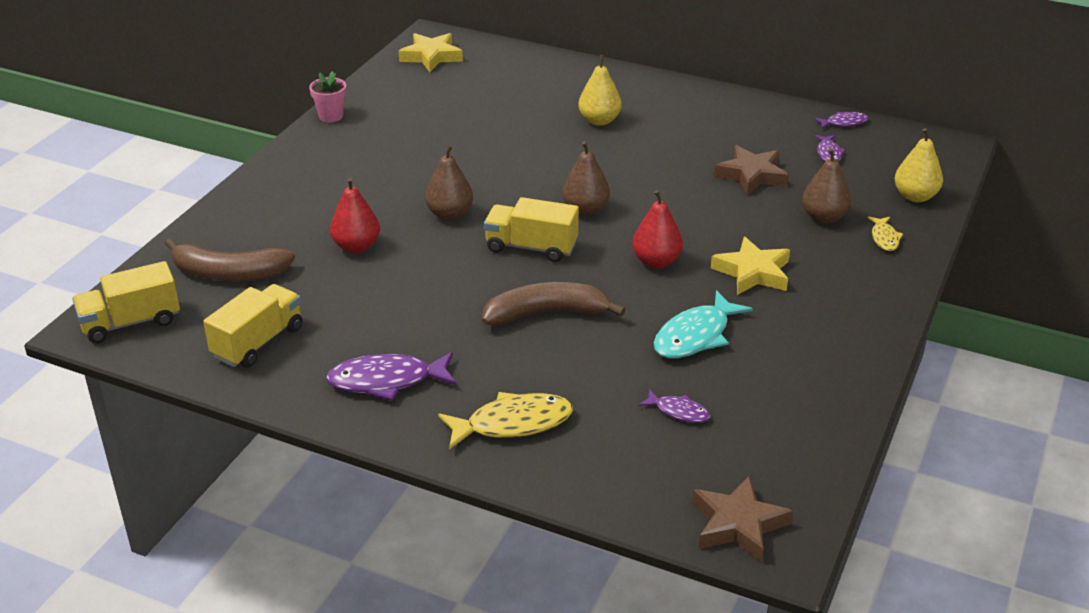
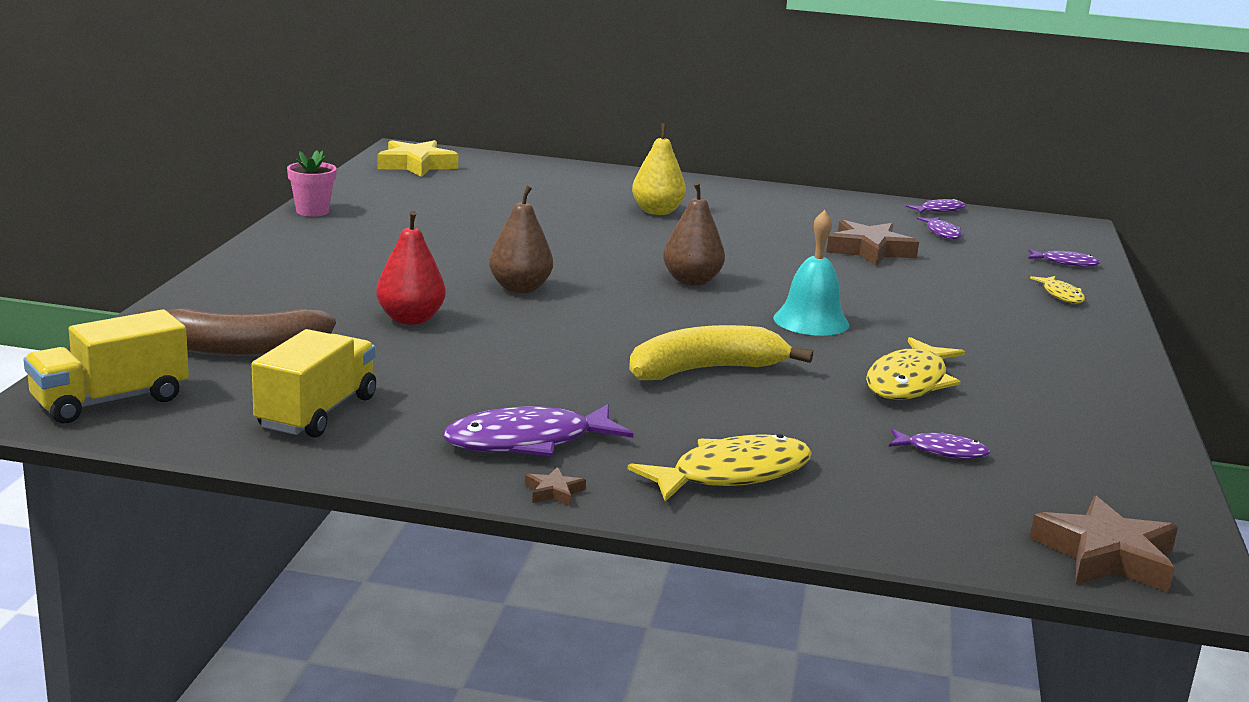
camera: 15 degrees left, 15 degrees down
brown banana [482,282,626,326] -> yellow banana [629,325,813,380]
yellow truck [484,197,579,262] -> none
red pear [632,190,683,268] -> turquoise bell [773,210,849,336]
turquoise fish [653,290,753,358] -> yellow fish [866,337,965,400]
yellow star [711,237,790,295] -> none
brown pear [802,148,851,224] -> none
yellow pear [894,128,943,202] -> purple fish [1028,249,1101,267]
none -> brown star [525,467,586,506]

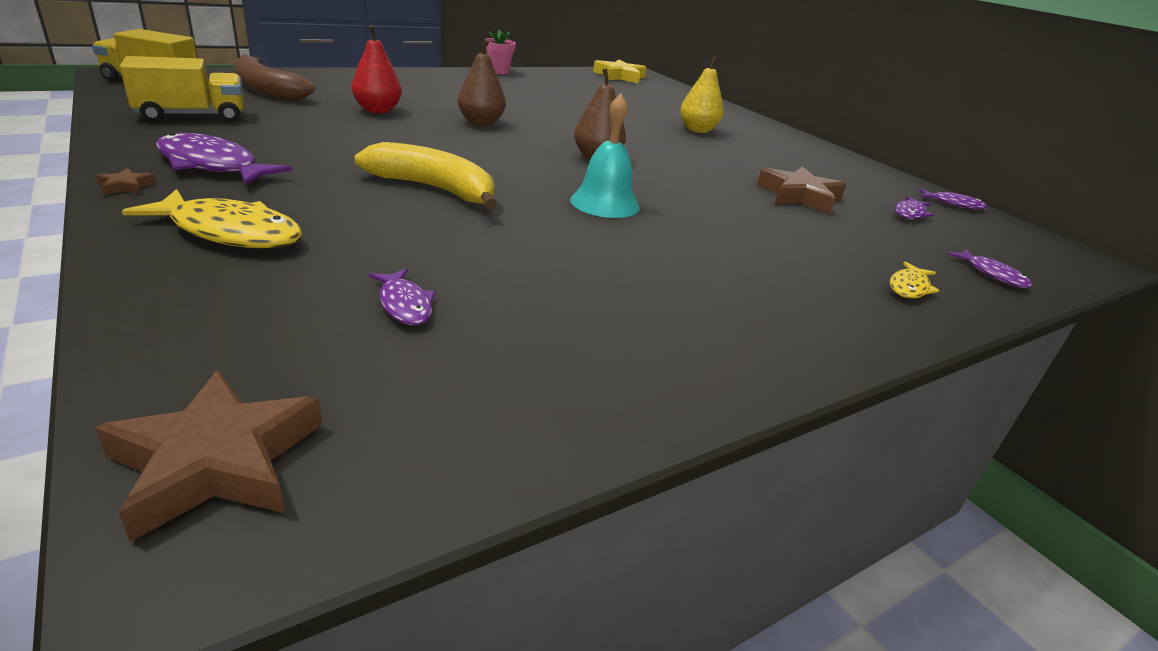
camera: 45 degrees right, 10 degrees up
yellow fish [866,337,965,400] -> none

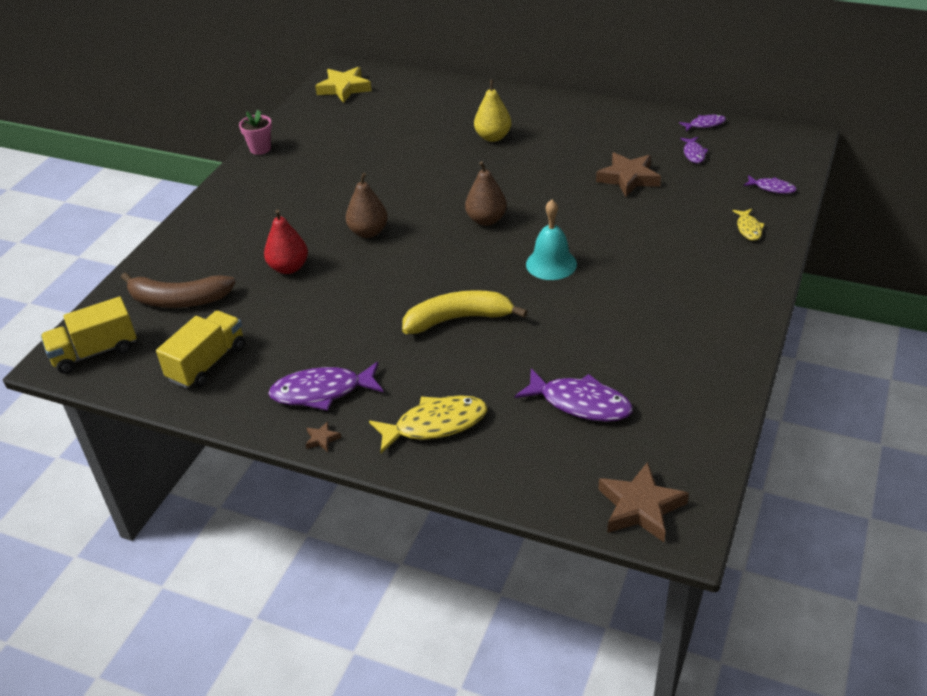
camera: 30 degrees left, 10 degrees up
purple fish [369,268,435,325] -> purple fish [514,368,633,422], size x1.84

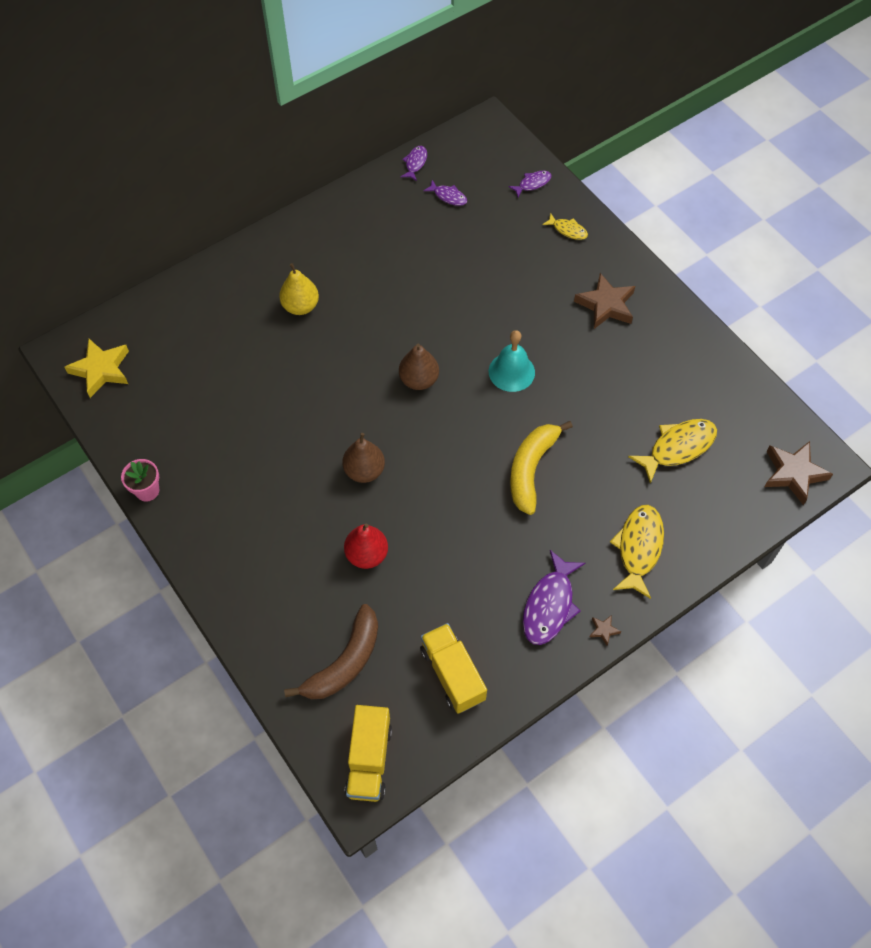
camera: 60 degrees left, 20 degrees up
purple fish [514,368,633,422] -> yellow fish [628,419,717,484]
brown star [596,152,661,197] -> brown star moved to [574,273,635,329]

